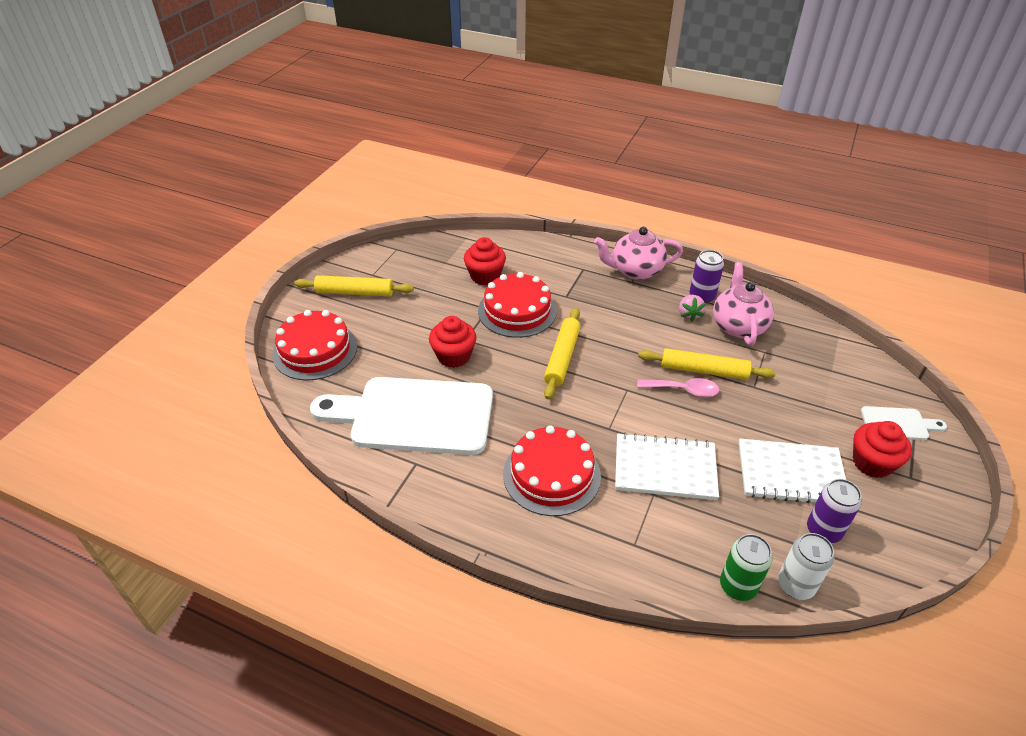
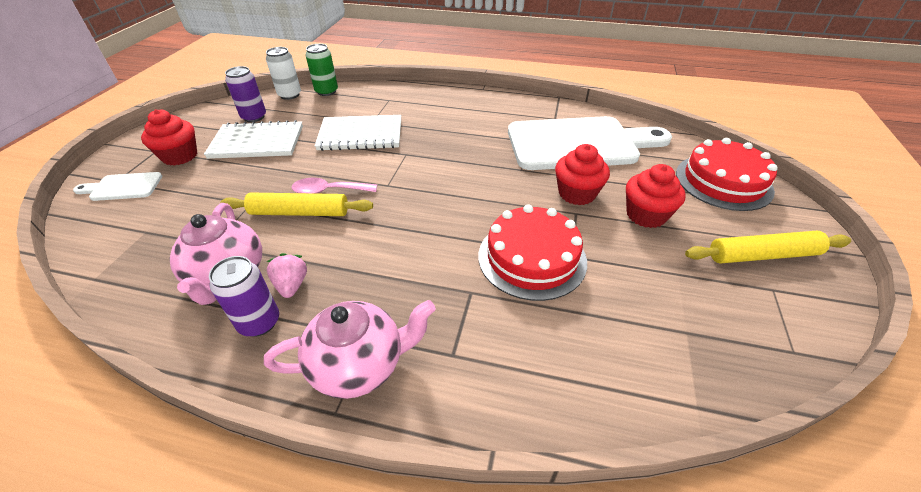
camera: 170 degrees right, 0 degrees up
red cupcake [464,237,506,285] -> red cupcake moved to [626,164,685,228]
red cake [503,426,601,516] -> none
yellow rolling pin [544,308,581,399] -> none

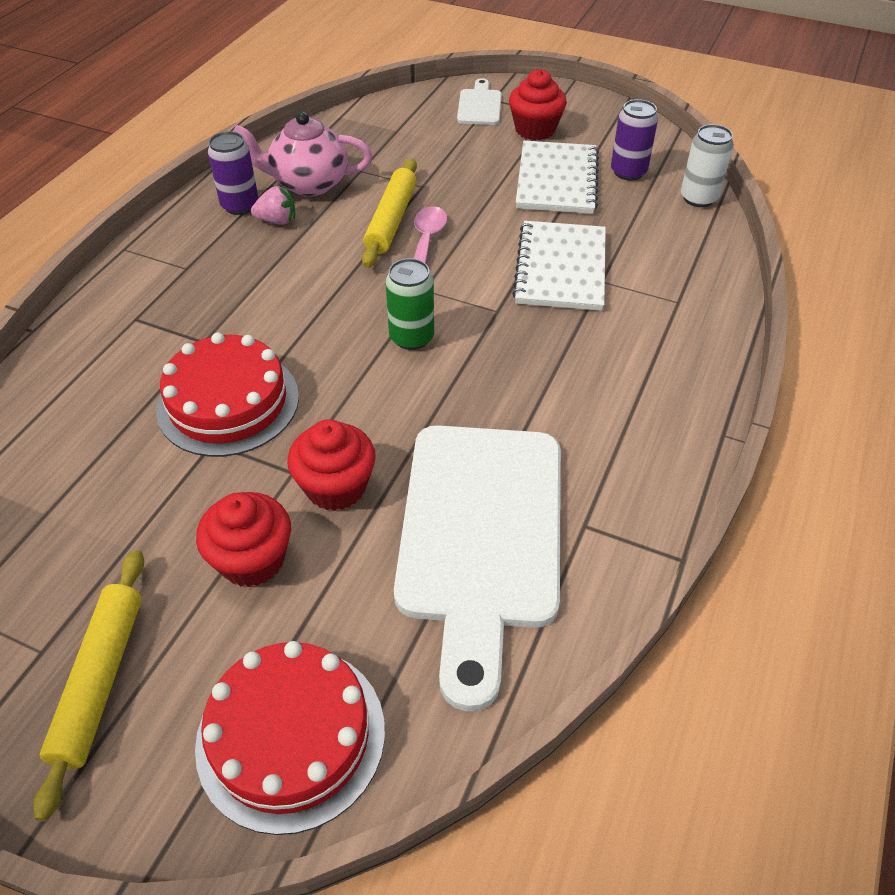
camera: 100 degrees right, 5 degrees up
pink teapot [264,300,436,399] -> none
green can [306,44,338,96] -> green can moved to [385,258,434,350]

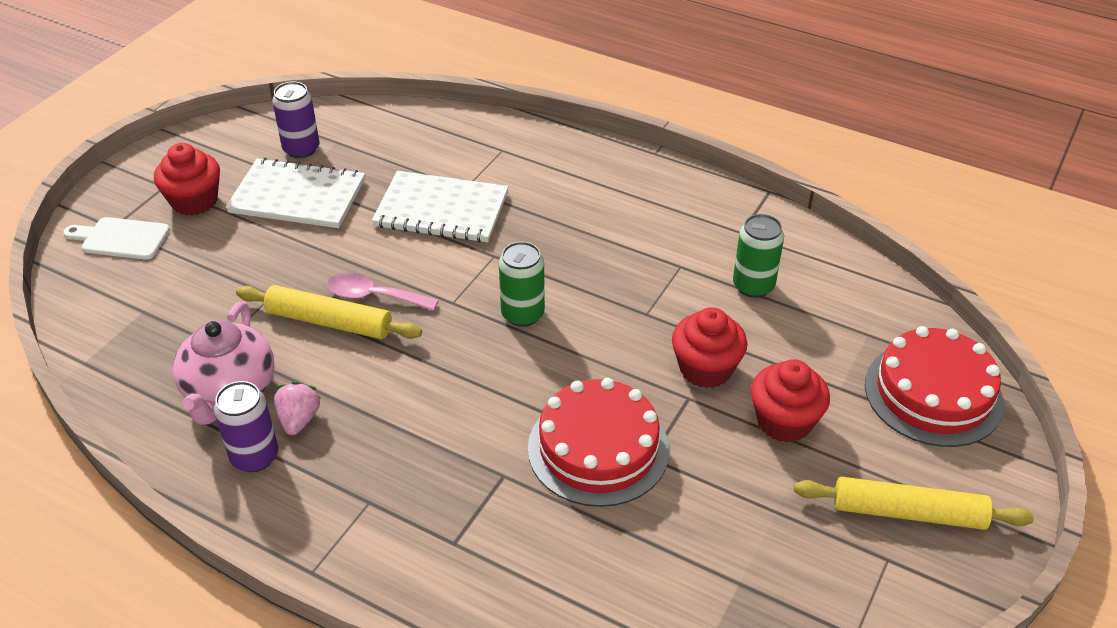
camera: 85 degrees left, 5 degrees down
white cutting board [394,425,561,711] -> green can [733,214,784,298]
white can [681,124,734,207] -> none

